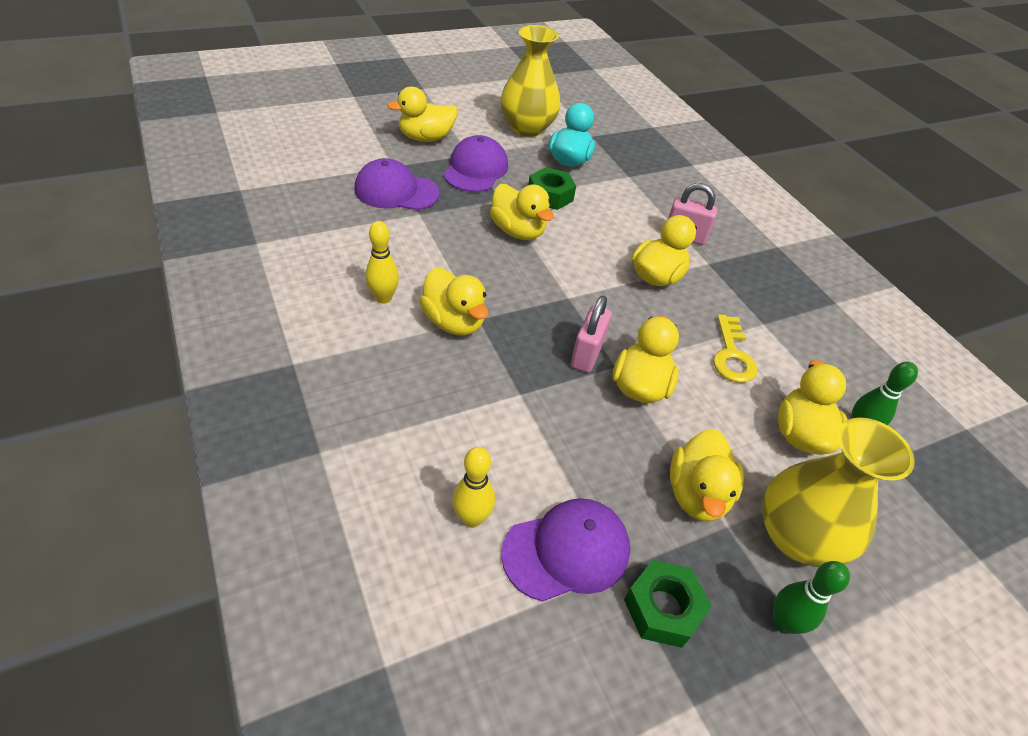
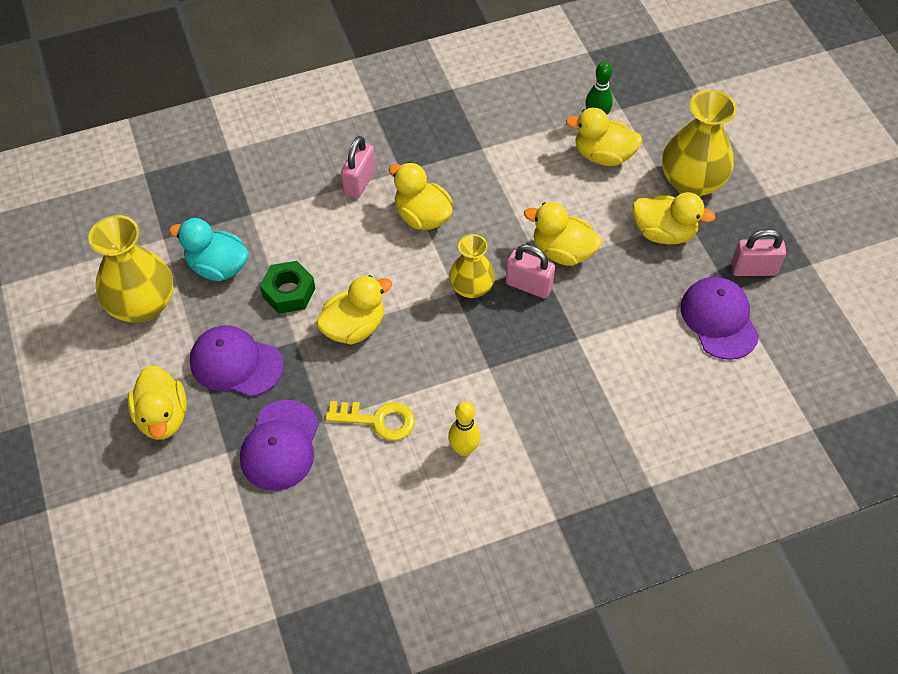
camera: 80 degrees left, 10 degrees up
yellow duck [419,267,488,336] -> none
yellow bowling pin [452,447,495,528] -> none
green nut [624,560,712,648] -> pink padlock [731,229,786,276]
yellow key [713,314,758,383] -> yellow key moved to [326,401,415,440]
green bowling pin [772,561,850,634] -> none
none -> yellow vase [449,234,495,298]

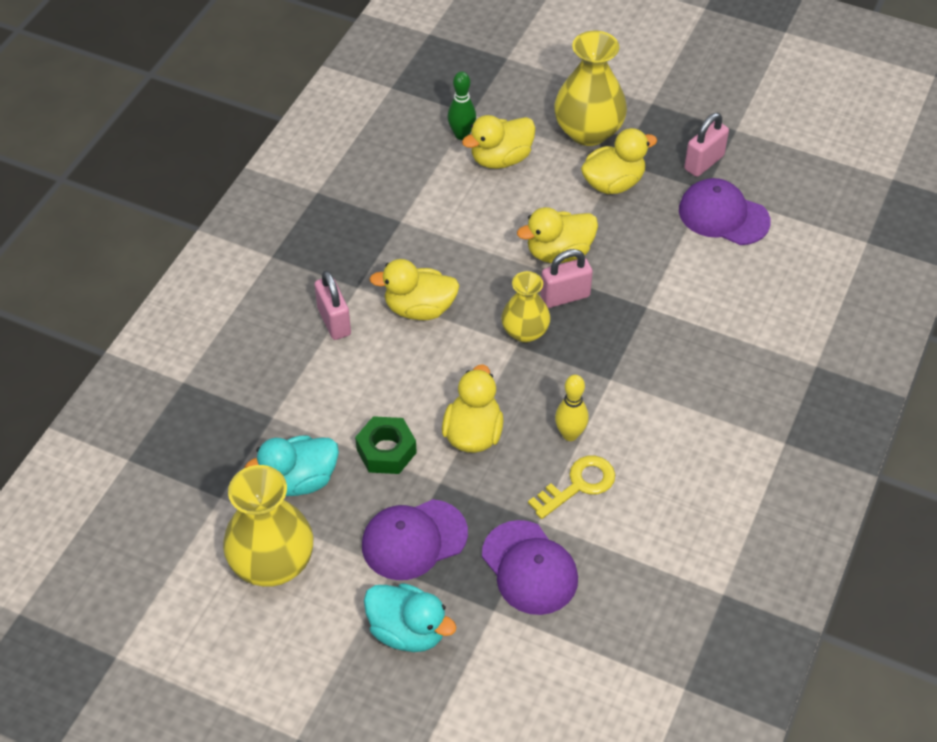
camera: 45 degrees left, 5 degrees down
yellow duck [127,365,187,440] -> turquoise duck [364,583,456,652]
yellow bowling pin [448,401,481,456] -> yellow bowling pin moved to [555,375,589,441]

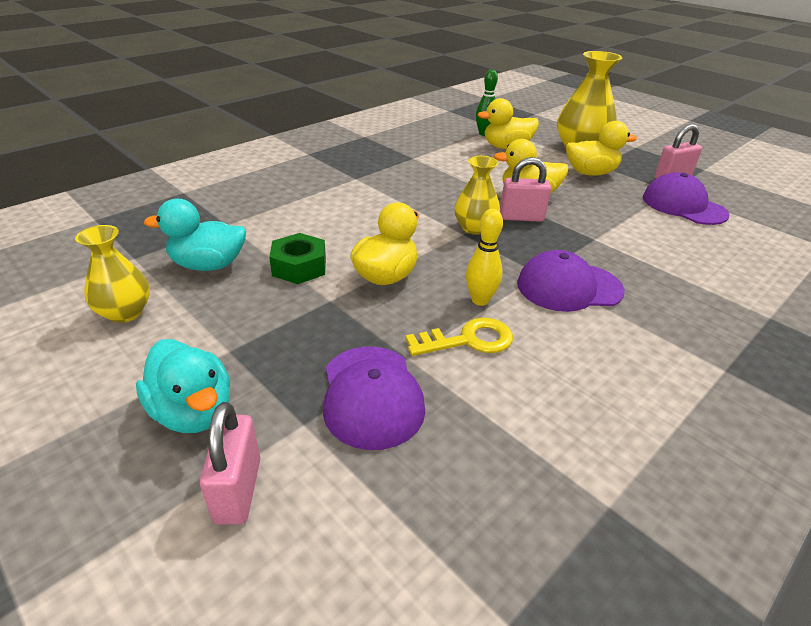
camera: 20 degrees right, 15 degrees down
yellow vase [223,465,313,587] -> yellow vase [75,225,150,323], size x0.61
pink padlock [314,270,351,340] -> pink padlock moved to [200,402,261,525]
purple cap [362,499,468,580] -> purple cap moved to [517,250,625,312]
yellow duck [369,259,460,320] -> none

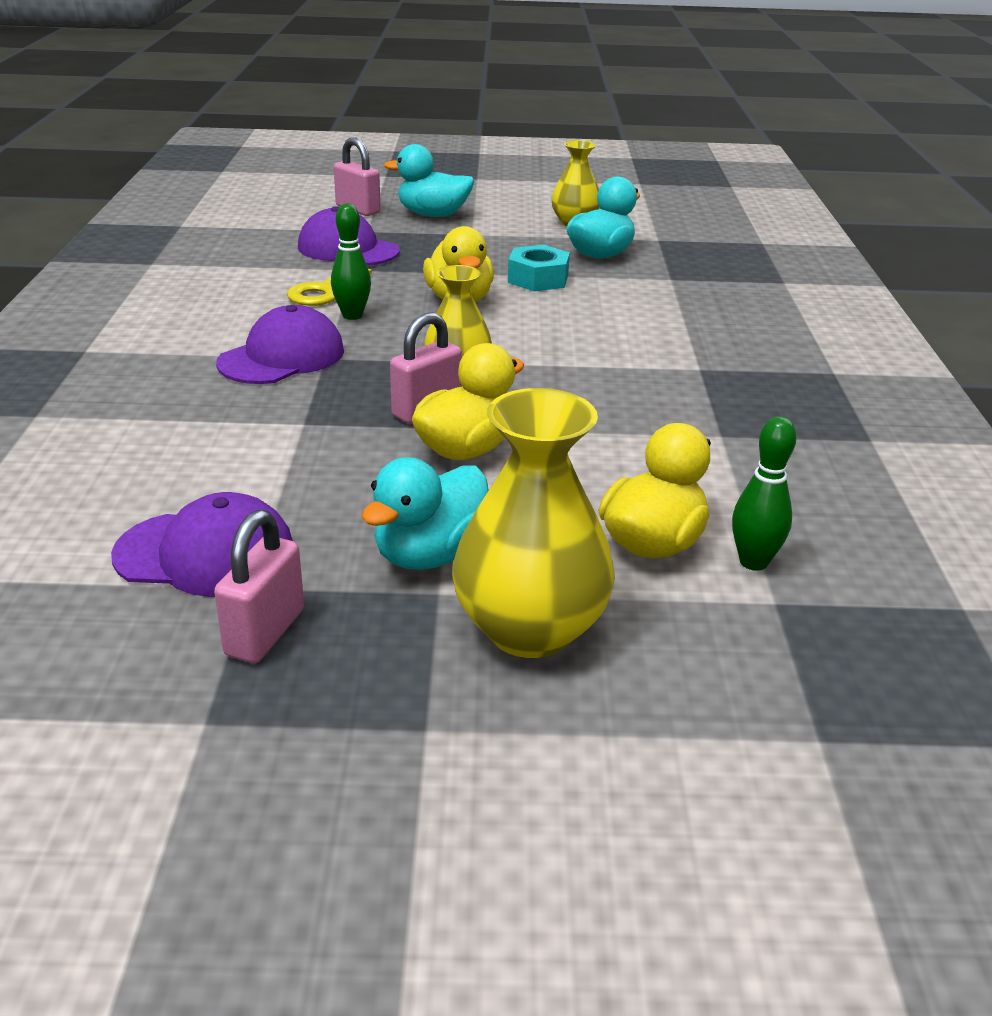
camera: 135 degrees right, 5 degrees down
green nut [269,233,326,284] -> turquoise nut [508,245,570,291]
yellow bowling pin [466,209,503,306] -> green bowling pin [331,203,371,320]
yellow duck [566,121,637,176] -> turquoise duck [361,457,489,570]

